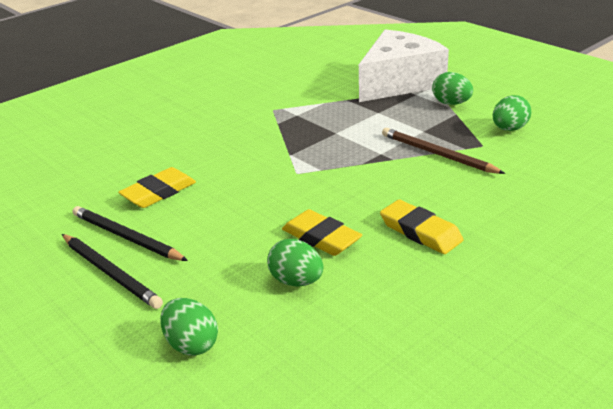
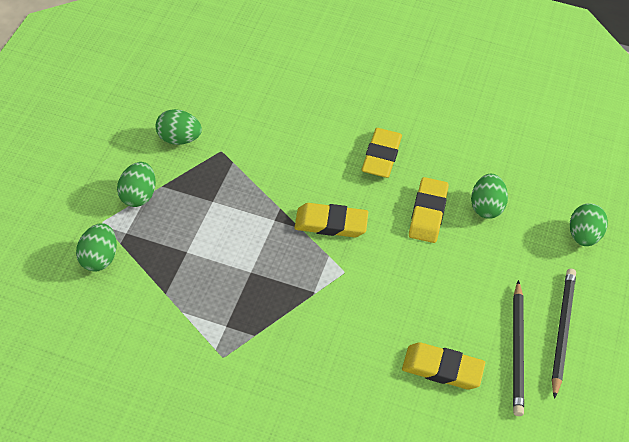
camera: 125 degrees left, 20 degrees up
white cheese [359,29,449,102] -> green egg [76,223,117,271]
brown pencil [382,128,505,174] -> none
none -> yellow eraser [294,203,368,237]

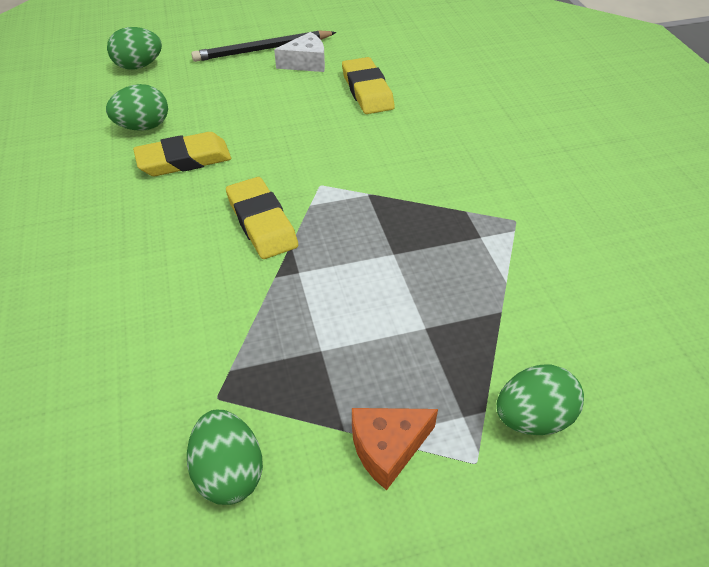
camera: 120 degrees left, 5 degrees down
green egg [117,162,156,207] -> orange cheese [352,408,438,490]
yellow eraser [362,128,402,178] -> none
black pencil [513,280,524,416] -> white cheese [274,32,325,72]

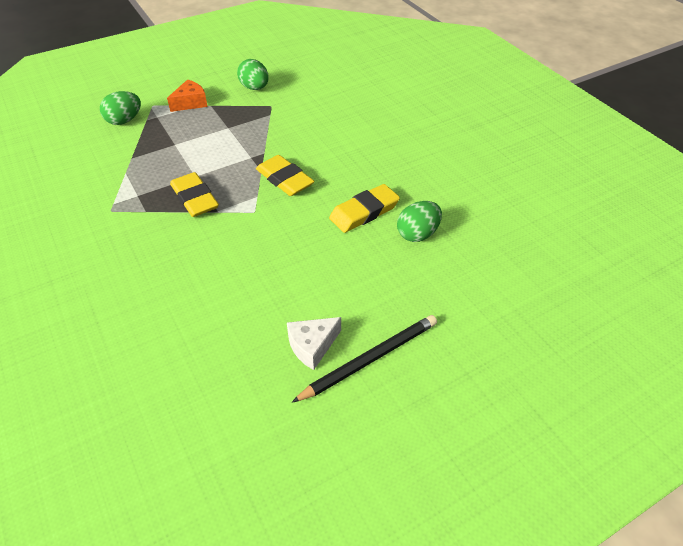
camera: 165 degrees right, 0 degrees up
green egg [107,27,162,70] -> none
yellow eraser [342,57,395,114] -> yellow eraser moved to [170,172,219,217]

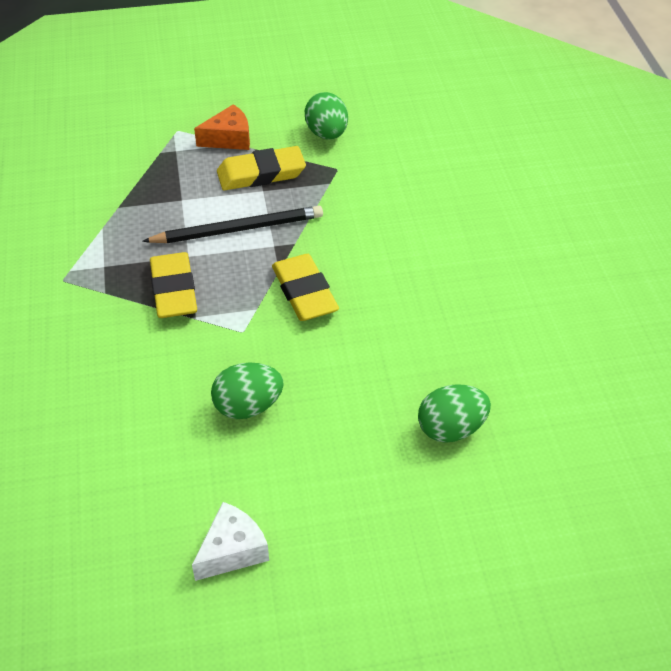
camera: 20 degrees right, 0 degrees up
green egg [100,91,141,125] -> green egg moved to [211,362,284,419]
white cheese [287,317,341,370] -> white cheese turned 150 degrees clockwise [192,502,269,581]
black pencil [292,315,437,403] -> black pencil moved to [142,206,323,243]
yellow eraser [329,184,400,233] -> yellow eraser moved to [217,146,306,191]

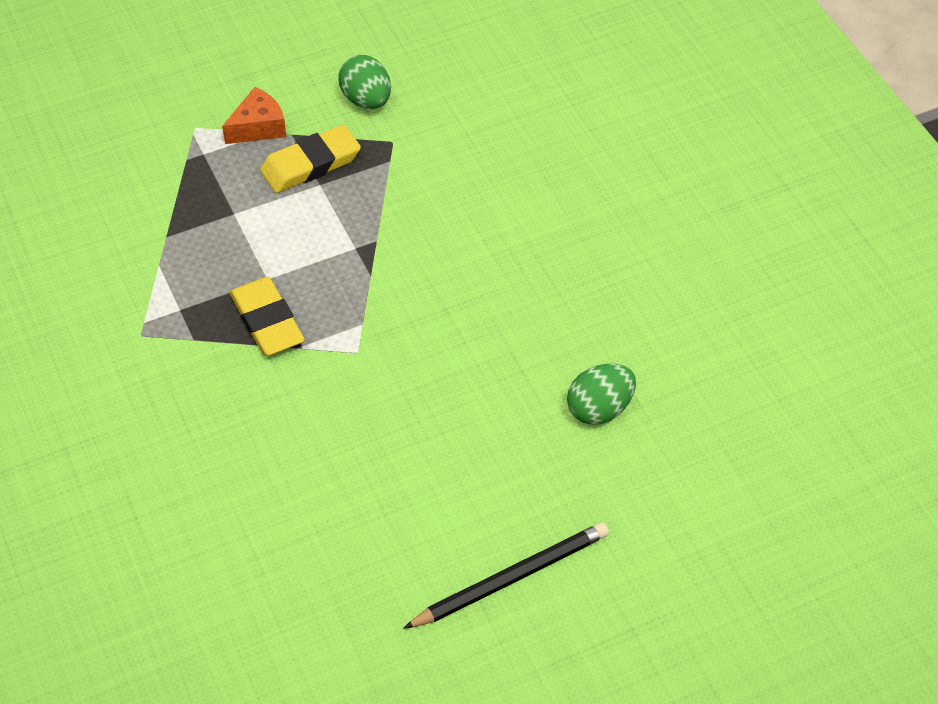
camera: 15 degrees left, 5 degrees up
black pencil [142,206,323,243] -> black pencil moved to [404,522,609,629]
white cheese [192,502,269,581] -> none
green egg [211,362,284,419] -> none
yellow eraser [272,254,339,321] -> none

